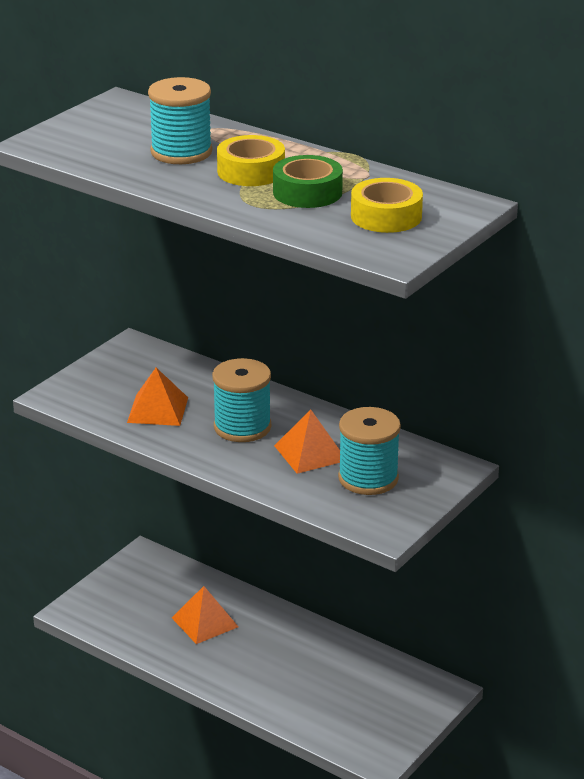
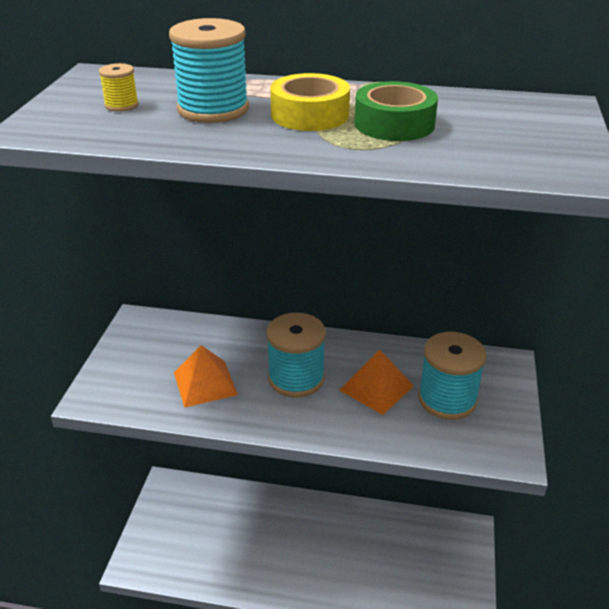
camera: 25 degrees left, 5 degrees up
orange pyramid [172,586,238,644] -> none
yellow tape [351,178,423,233] -> none
none -> yellow spool [99,63,139,112]

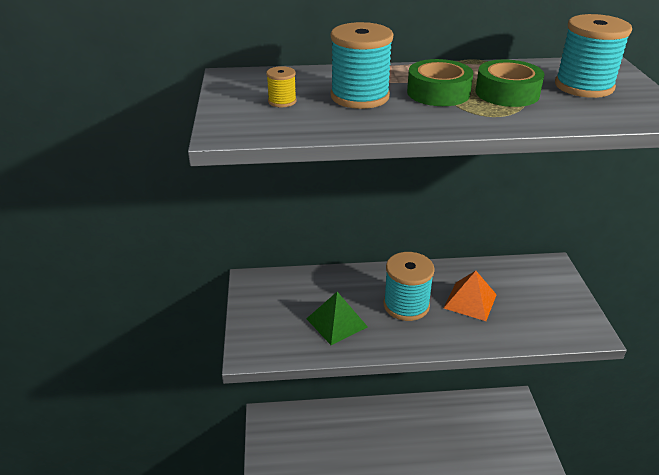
camera: 15 degrees left, 0 degrees up
orange pyramid [174,345,238,408] -> green pyramid [306,292,368,345]
yellow tape [270,73,350,131] -> green tape [407,59,473,106]
turquoise spool [418,332,486,420] -> turquoise spool moved to [555,14,632,98]

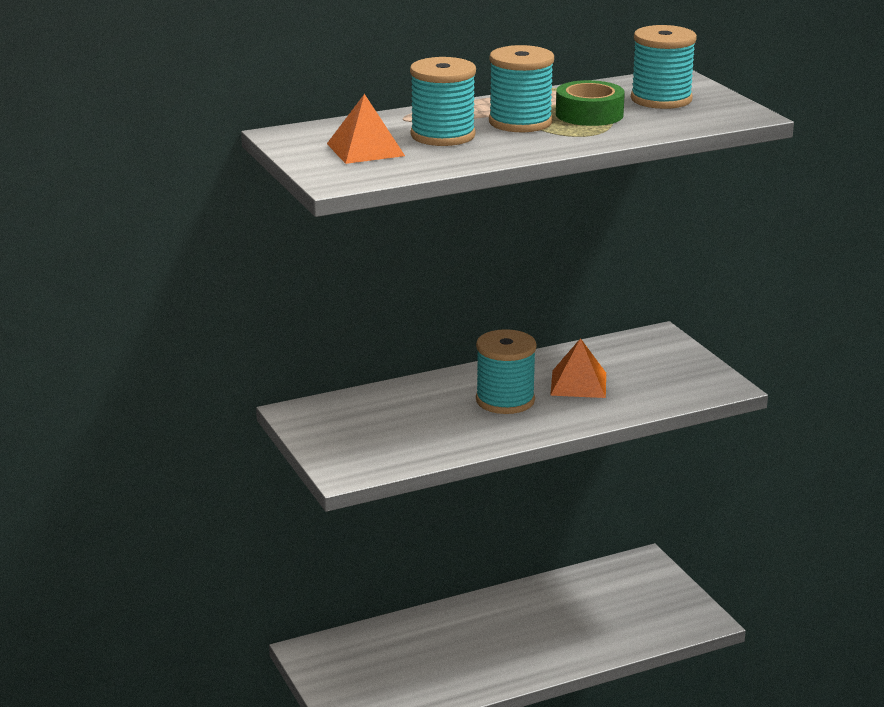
camera: 20 degrees left, 10 degrees down
yellow spool [266,66,296,107] -> orange pyramid [327,94,405,164]
green pyramid [306,292,368,345] -> none
green tape [407,59,473,106] -> turquoise spool [489,45,554,132]

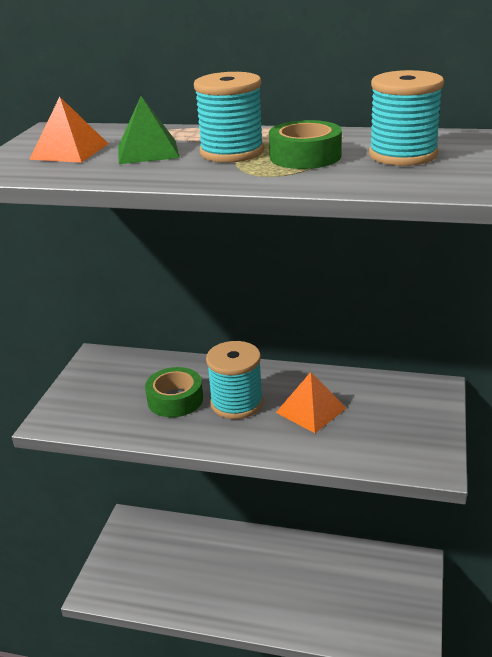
camera: 40 degrees right, 5 degrees up
turquoise spool [410,57,476,146] -> green pyramid [118,96,180,164]
none -> green tape [145,367,203,417]

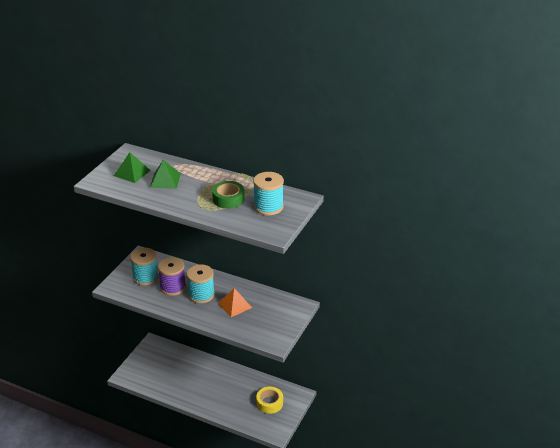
camera: 10 degrees right, 5 degrees up
orange pyramid [29,97,109,163] -> green pyramid [114,152,151,183]
green tape [145,367,203,417] -> purple spool [158,257,186,296]
turquoise spool [194,72,264,162] -> turquoise spool moved to [130,248,159,286]
none -> yellow tape [256,387,283,414]

